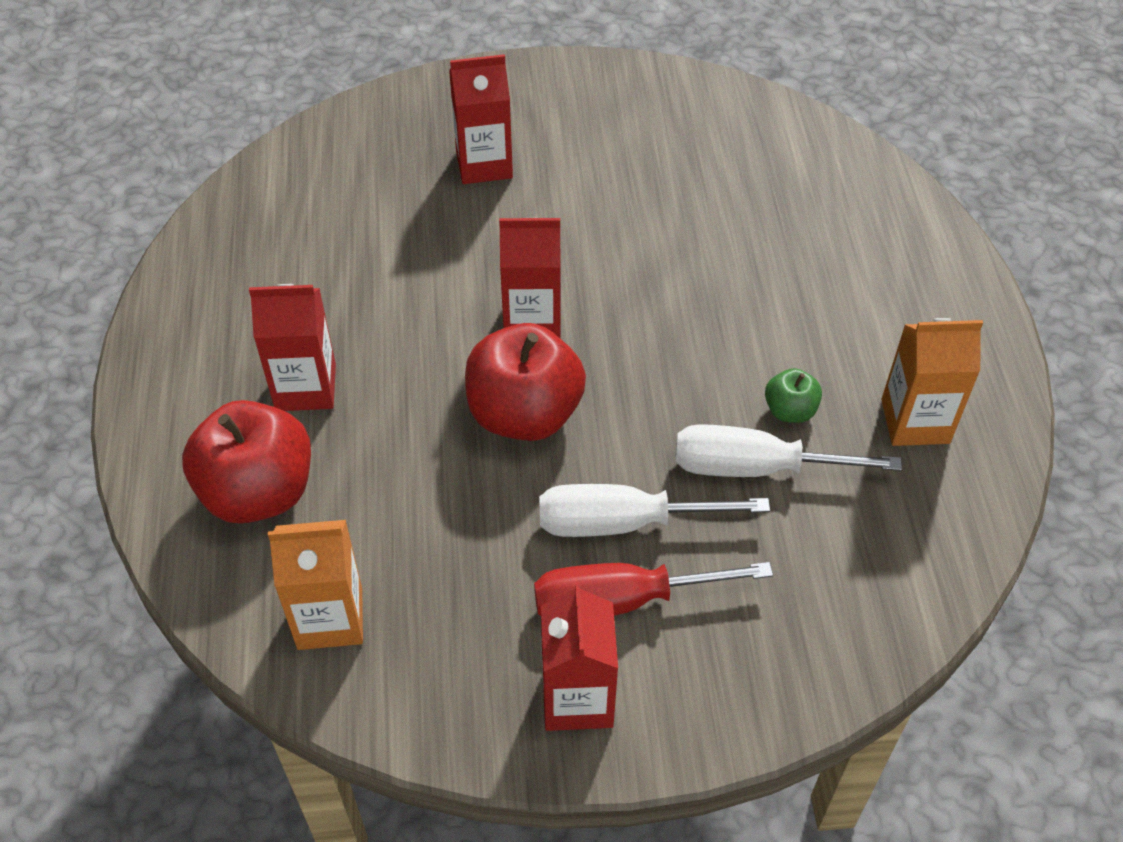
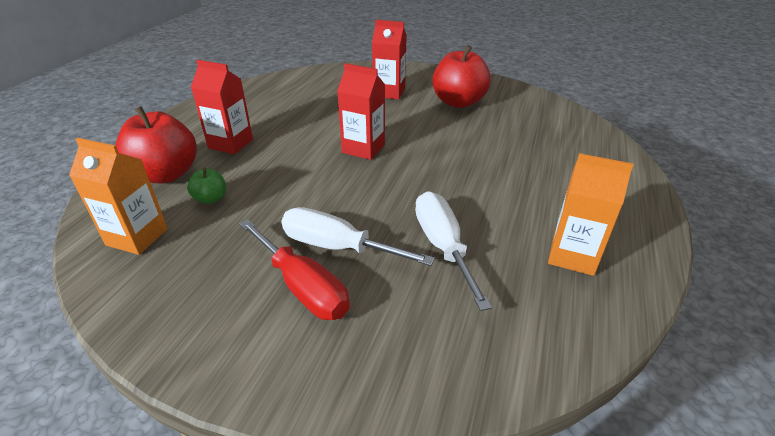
camera: 25 degrees right, 15 degrees down
red apple [465,323,586,441] -> red apple moved to [432,45,491,108]
red screwdriver [534,562,773,616] -> red screwdriver turned 150 degrees counterclockwise [239,219,350,320]
red carton [541,582,618,731] -> none
white screwdriver [675,424,902,477] -> white screwdriver turned 45 degrees clockwise [415,191,492,311]
green apple [765,368,822,423] -> green apple moved to [187,168,226,204]

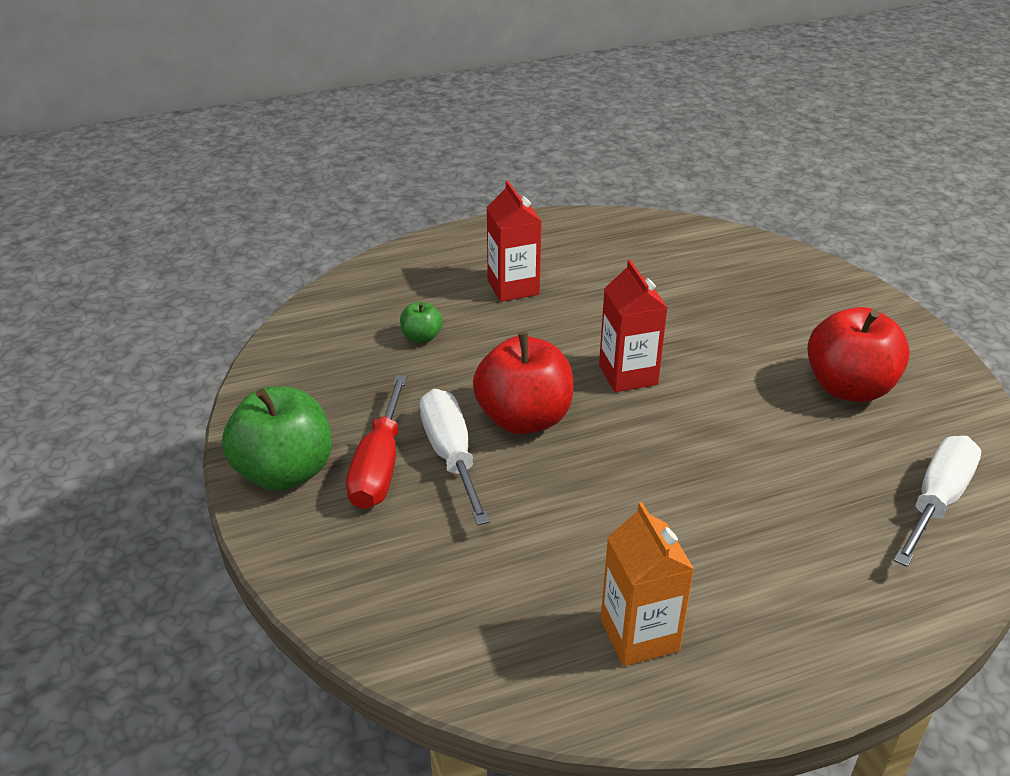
camera: 50 degrees right, 0 degrees up
orange carton [69,138,168,255] -> none
red apple [115,106,197,183] -> red apple moved to [473,332,573,434]
red carton [372,20,407,100] -> none
white screwdriver [415,191,492,311] -> white screwdriver moved to [893,436,981,567]
none -> green apple [222,387,332,491]

